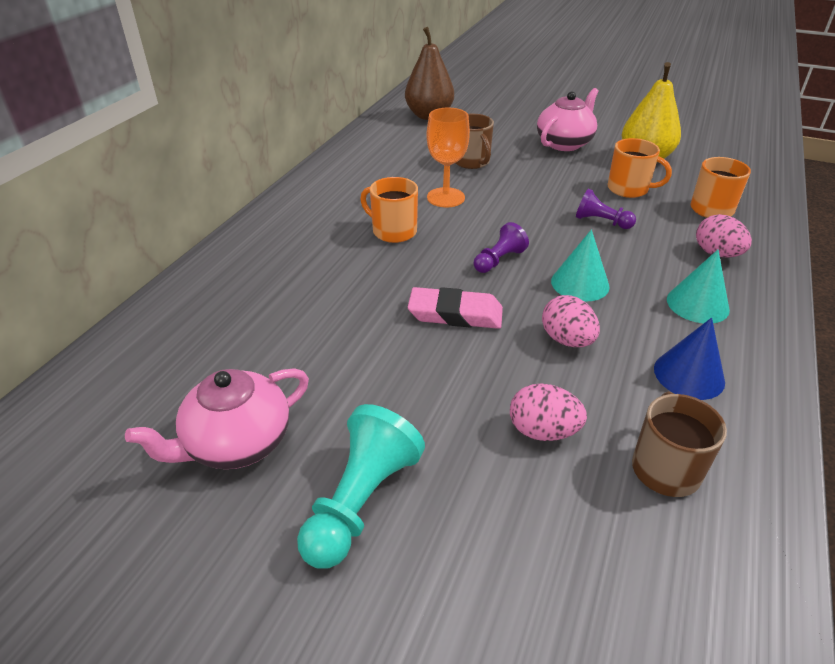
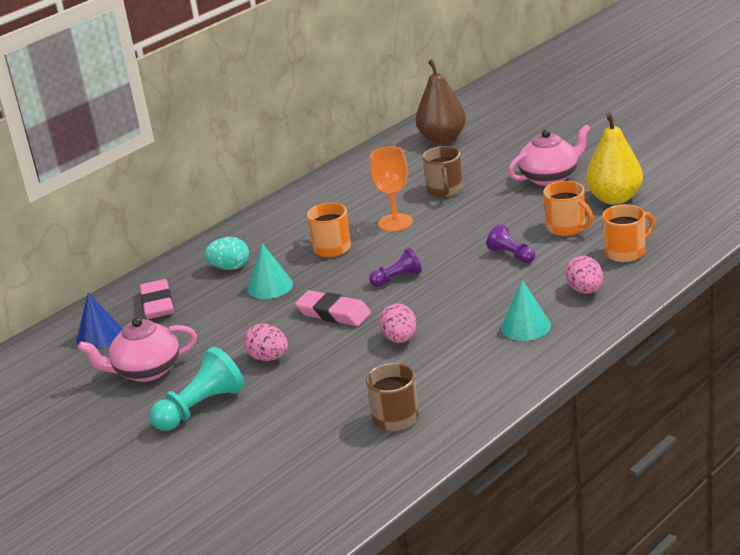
camera: 25 degrees right, 10 degrees down
pink egg [510,384,587,441] -> pink egg moved to [244,323,288,361]
turquoise cone [551,230,610,302] -> turquoise cone moved to [248,243,293,299]
blue cone [654,318,725,400] -> blue cone moved to [76,292,123,349]
none -> pink eraser [140,279,174,319]
none -> turquoise egg [205,237,249,270]

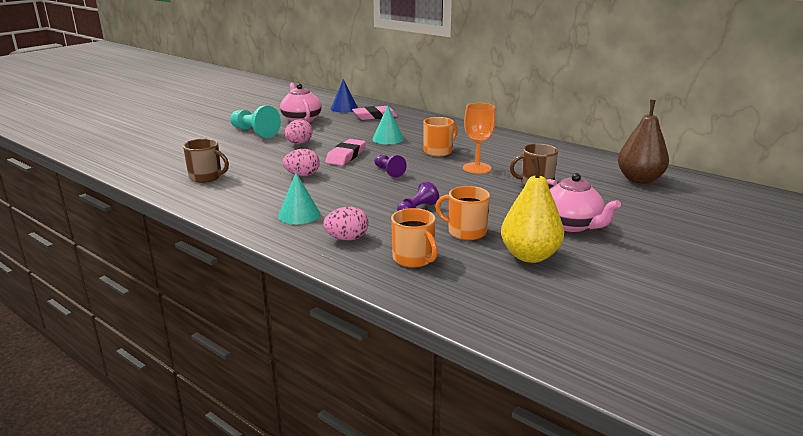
camera: 80 degrees right, 5 degrees down
turquoise egg [205,237,249,270] -> none
orange mug [543,181,594,236] -> orange mug turned 75 degrees clockwise [435,186,490,240]

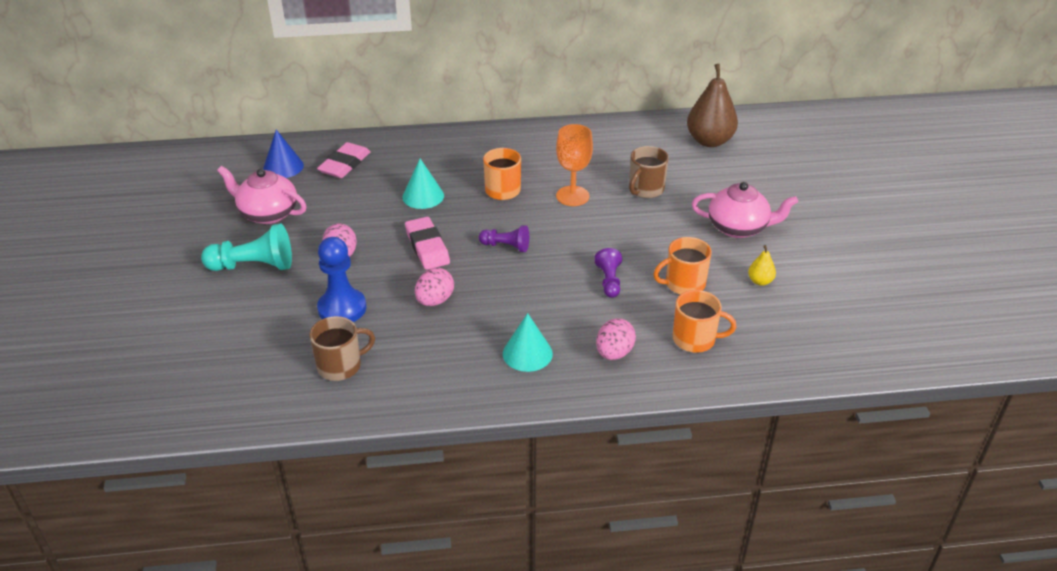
camera: 45 degrees left, 15 degrees up
yellow pear [501,157,564,263] -> yellow pear [748,245,776,286], size x0.46
none -> blue pawn [317,237,366,322]

